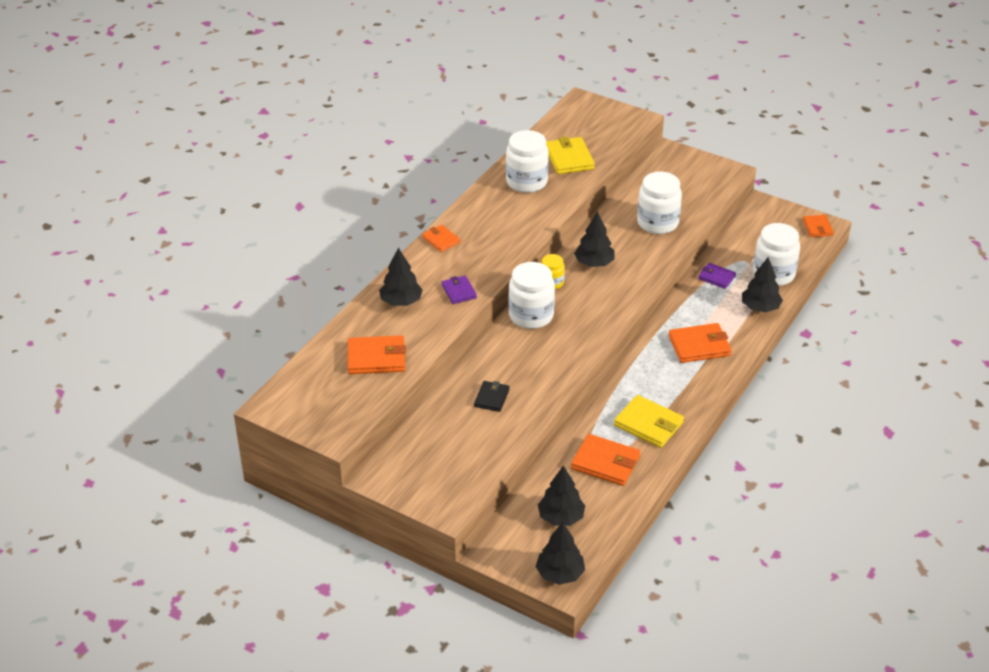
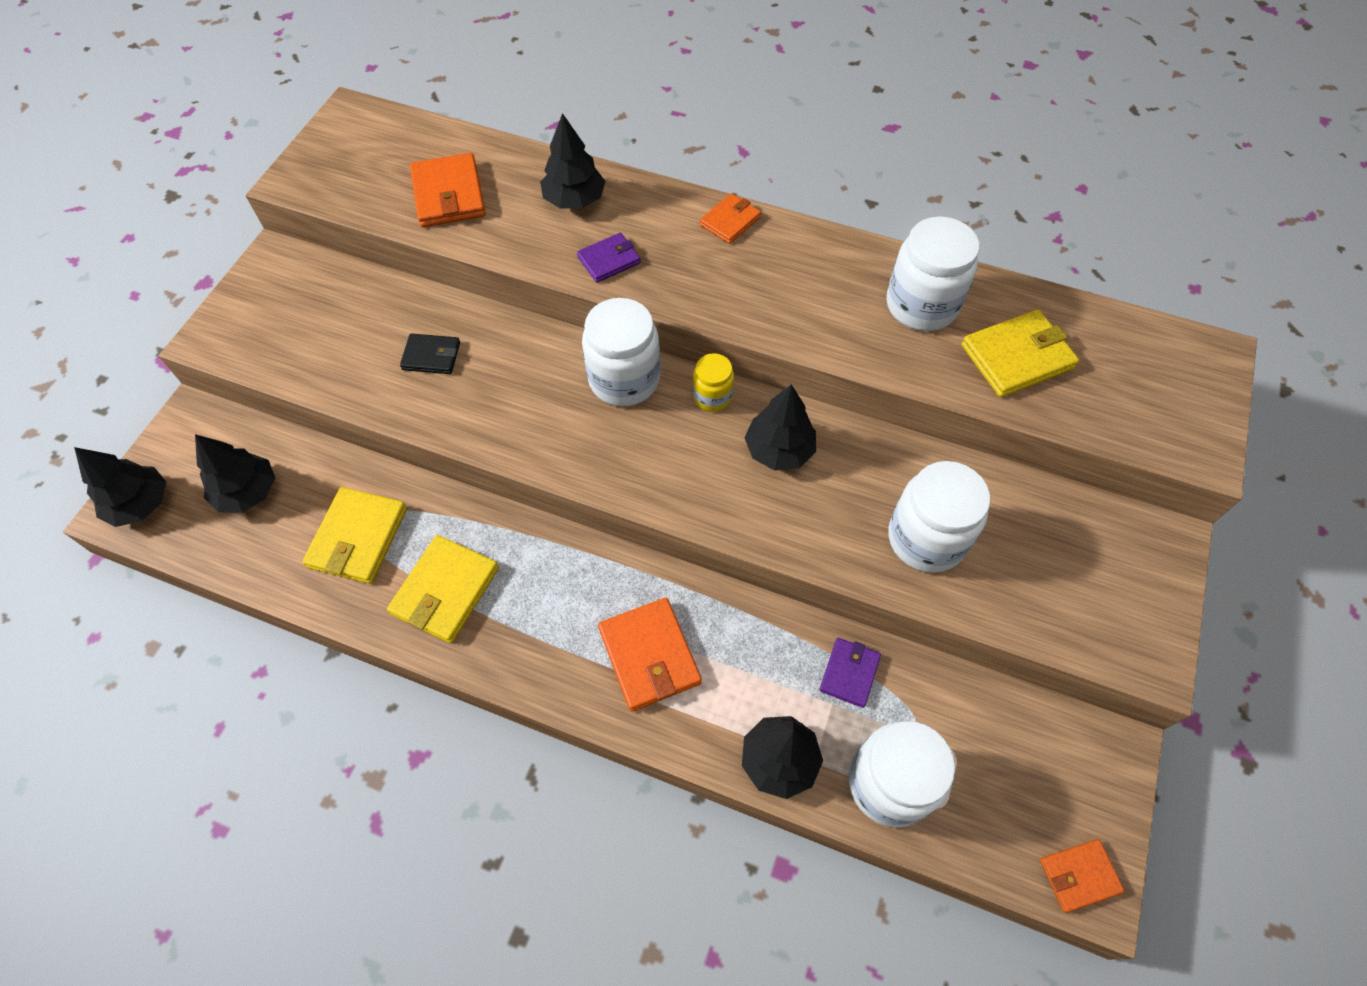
camera: 80 degrees right, 20 degrees up
orange wallet [571,434,640,486] -> yellow wallet [302,487,407,584]

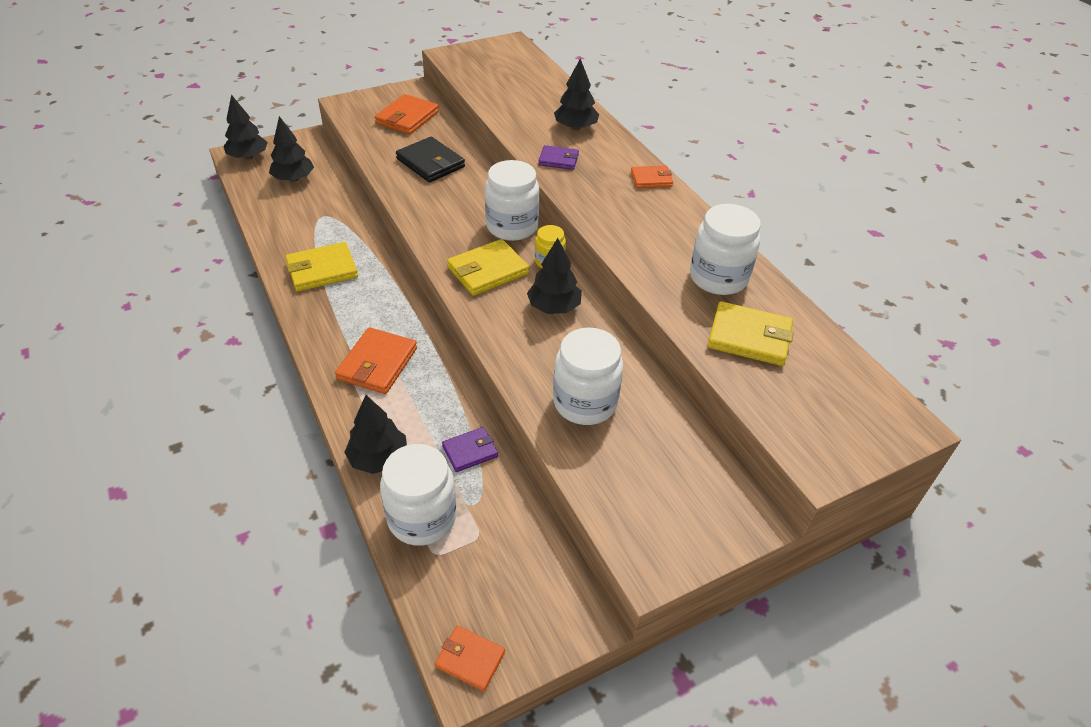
camera: 40 degrees right, 15 degrees down
yellow wallet [302,487,407,584] -> yellow wallet moved to [447,239,529,296]
black wallet [400,333,460,374] -> black wallet [396,137,465,182], size x1.65
orange wallet [410,153,486,227] -> orange wallet moved to [375,94,439,134]

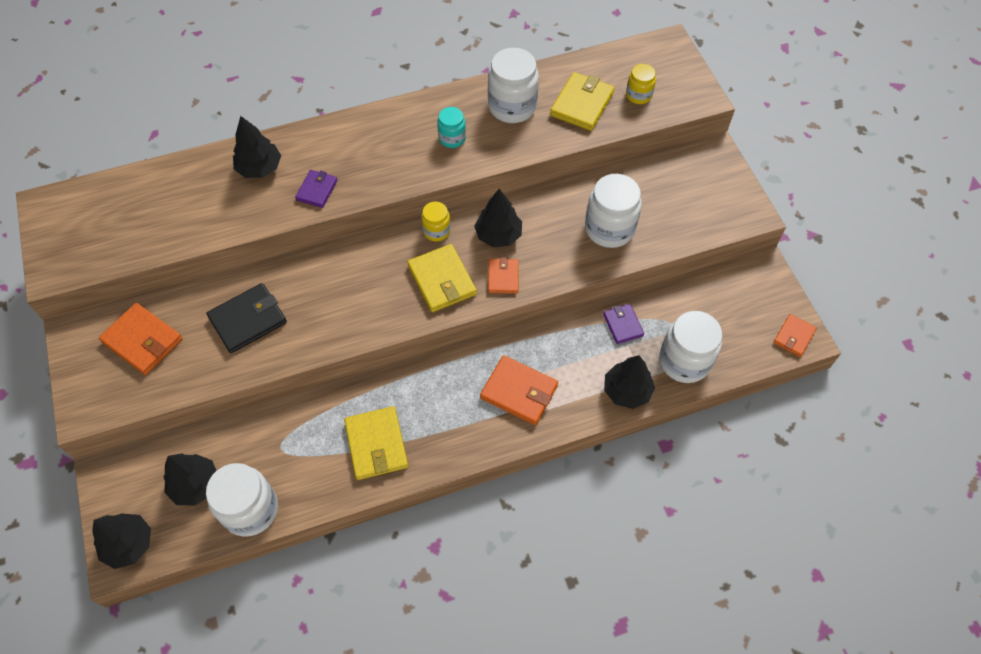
camera: 80 degrees left, 15 degrees up
white jar [485,160,539,241] -> white jar moved to [206,463,278,536]
orange wallet [631,165,673,188] -> orange wallet moved to [488,257,519,294]
none -> turquoise jar [437,107,466,148]
none -> yellow jar [626,64,656,104]

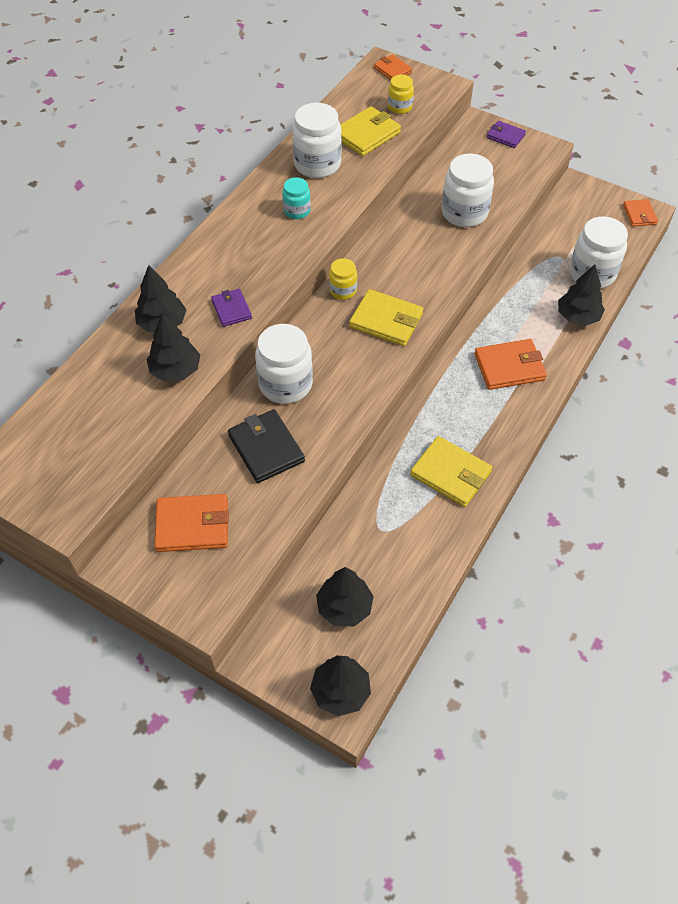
camera: 40 degrees left, 5 degrees down
white jar [206,463,278,536] -> white jar moved to [255,324,313,404]
black wallet [207,283,287,353] -> black wallet turned 45 degrees counterclockwise [228,409,305,483]
black tree [474,189,522,247] -> black tree moved to [146,313,200,382]
orange wallet [488,257,519,294] -> orange wallet moved to [374,55,412,80]
yellow wallet [550,72,615,131] -> yellow wallet turned 60 degrees clockwise [341,106,401,156]
purple wallet [603,304,644,344] -> purple wallet moved to [487,121,526,148]

